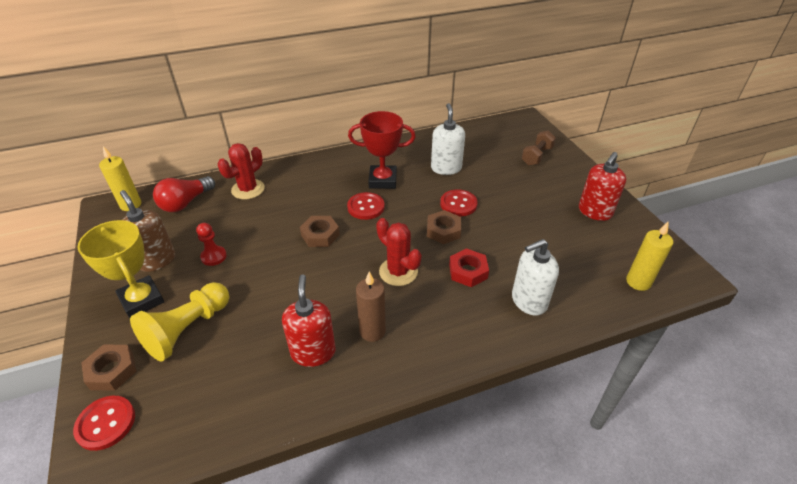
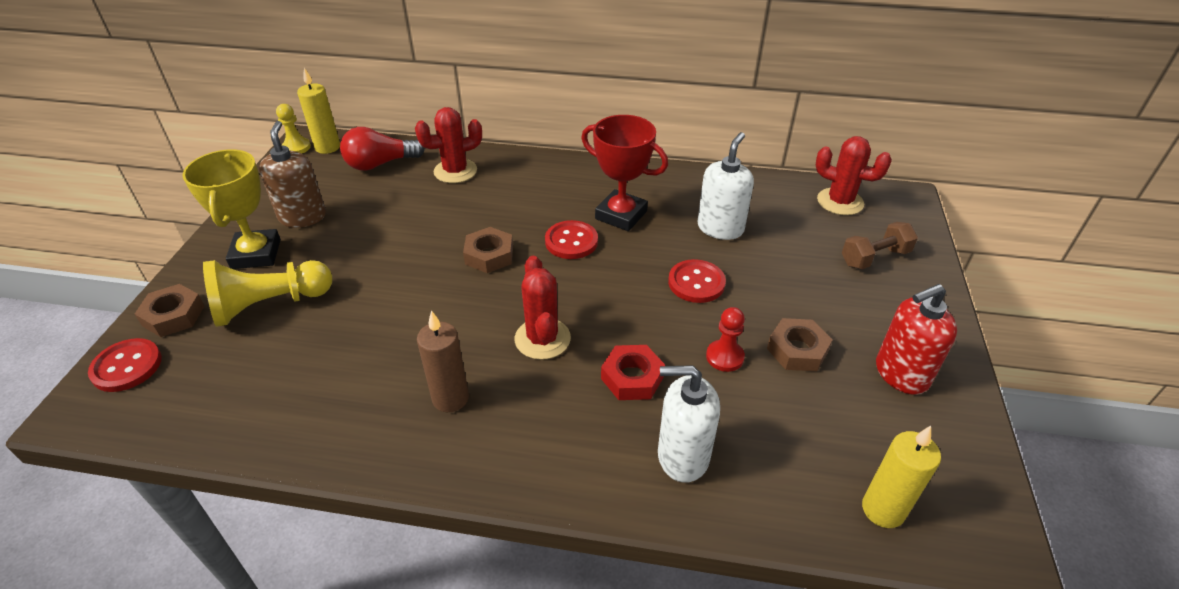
camera: 30 degrees right, 0 degrees up
red pawn [196,223,227,266] -> red pawn moved to [706,307,745,372]
red soap dispenser [282,274,336,367] -> none
brown nut [427,210,461,244] -> brown nut moved to [767,318,832,371]
none -> yellow pawn [276,104,311,153]
none -> red cactus [816,136,892,215]

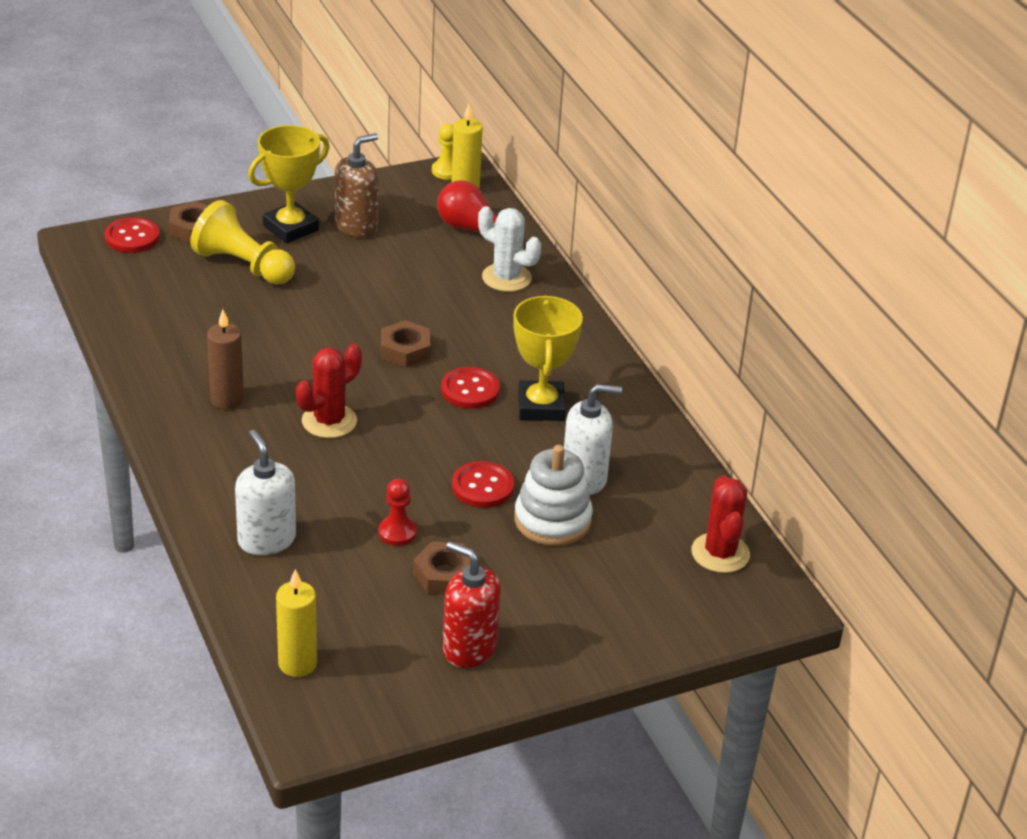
camera: 55 degrees right, 5 degrees down
red cactus [415,107,482,183] -> white cactus [478,206,541,292]
red trophy [581,115,668,231] -> yellow trophy [513,296,583,421]
red nut [601,345,665,400] -> none
brown dumbbell [842,222,918,269] -> none
none -> white stacking toy [514,445,593,546]

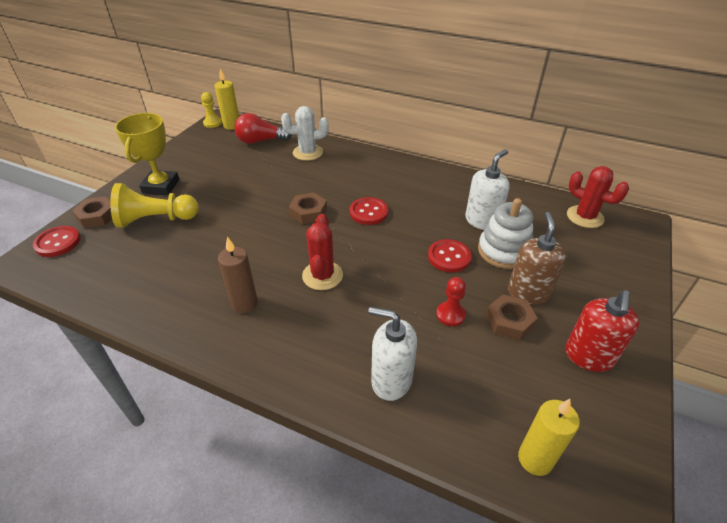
camera: 40 degrees left, 5 degrees up
brown soap dispenser [335,133,379,238] -> brown soap dispenser moved to [508,212,567,304]
red soap dispenser [443,541,501,668] -> red soap dispenser turned 60 degrees counterclockwise [565,290,639,372]
yellow trophy [513,296,583,421] -> none

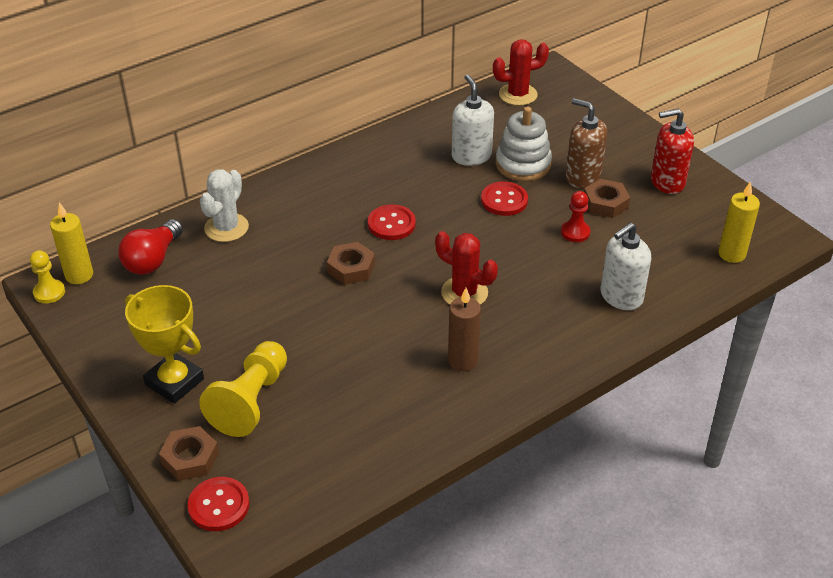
camera: 60 degrees left, 0 degrees up
red soap dispenser [565,290,639,372] -> red soap dispenser turned 120 degrees clockwise [651,109,694,194]

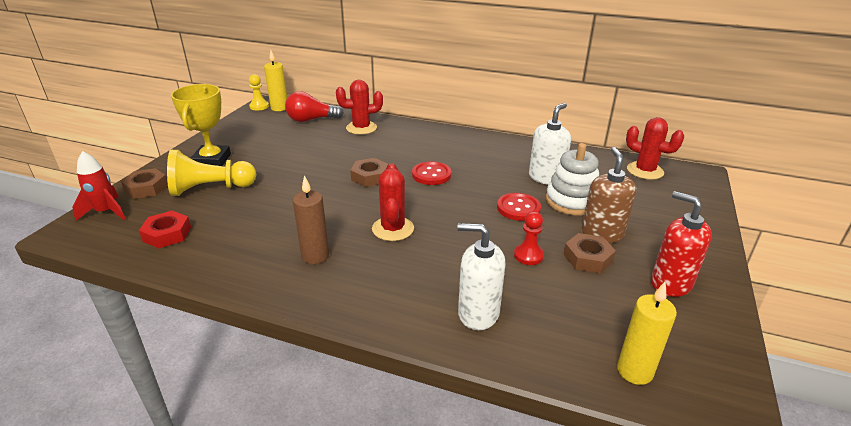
camera: 55 degrees right, 10 degrees down
red button [187,477,250,531] -> red rocket [72,151,126,221]
white cactus [200,169,249,242] -> red cactus [336,80,383,135]
none -> red nut [139,211,191,248]

